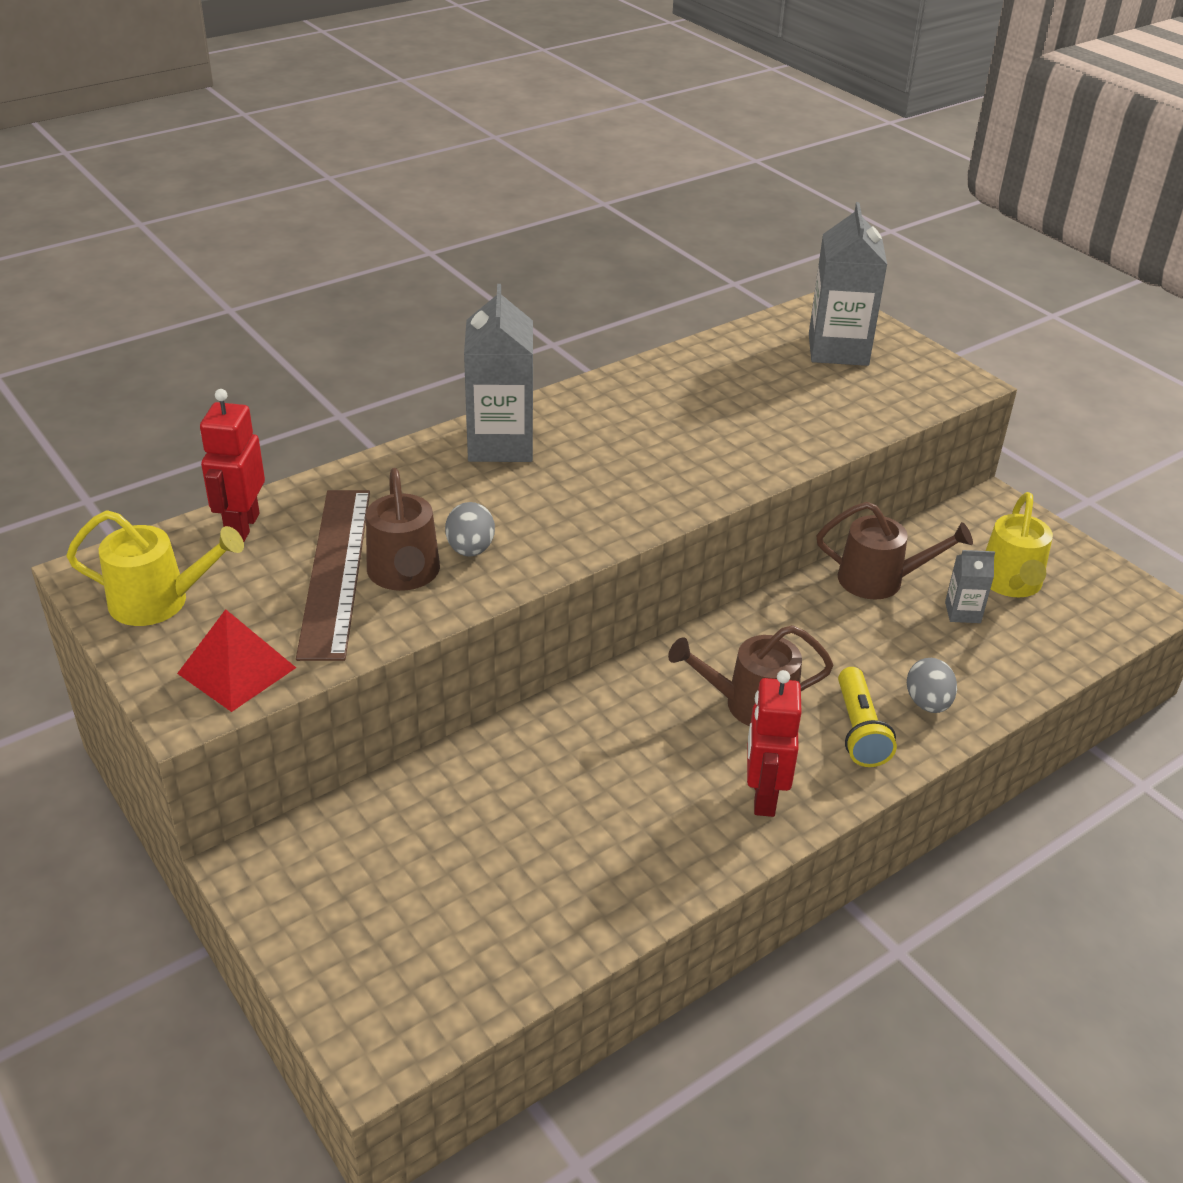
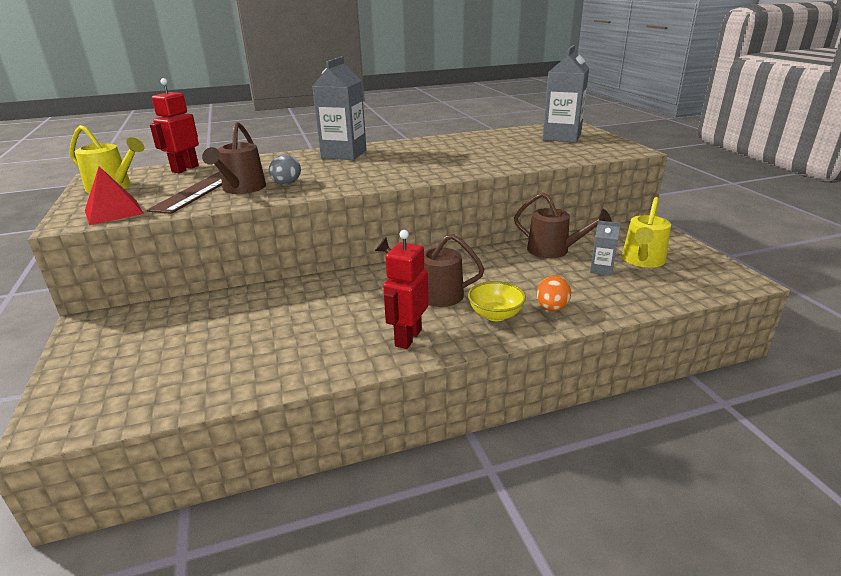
camera: 20 degrees right, 10 degrees down
yellow flashlight [838,667,897,767] -> yellow bowl [468,281,526,321]
grey egg [907,658,957,713] -> orange egg [537,276,571,311]

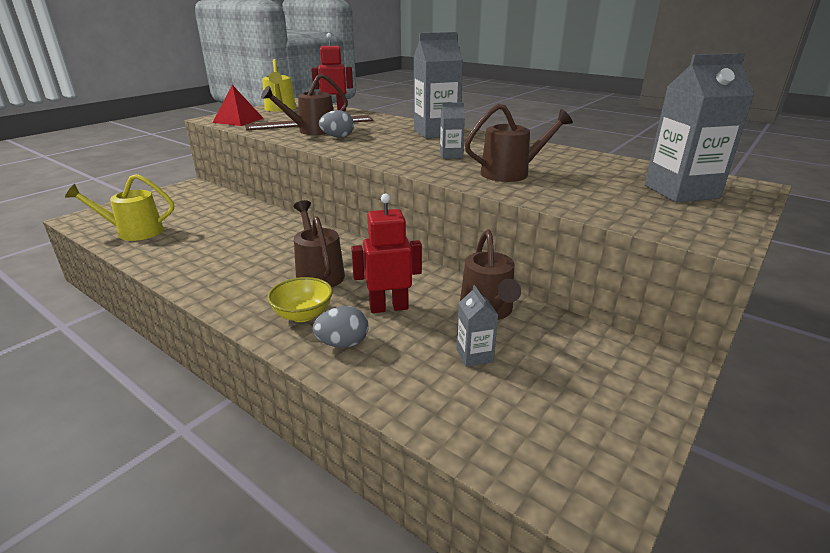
camera: 55 degrees right, 0 degrees up
red robot [383,230,429,349] -> red robot moved to [351,194,422,313]
orange egg [537,276,571,311] -> grey egg [313,306,368,348]
yellow watering can [622,197,671,268] -> yellow watering can moved to [65,174,174,241]
none -> grey carton [440,102,465,159]
none -> brown watering can [465,104,573,182]

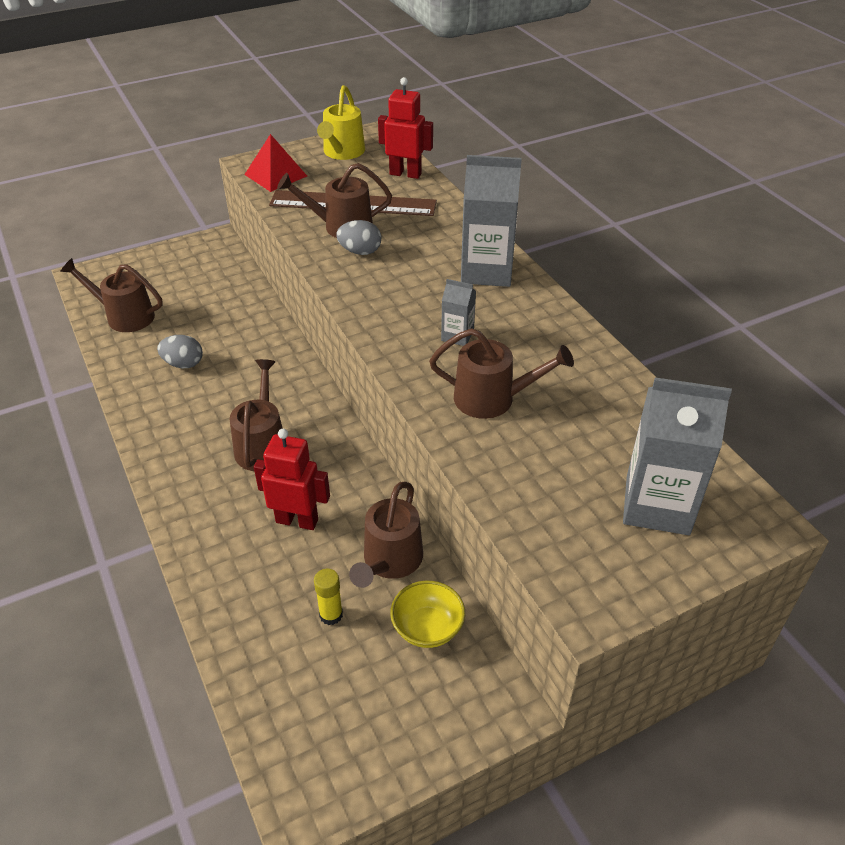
camera: 25 degrees right, 15 degrees up
yellow watering can [65,174,174,241] -> brown watering can [60,258,163,332]
yellow bowl [267,277,333,322] -> yellow bowl moved to [390,581,465,648]
grey egg [313,306,368,348] -> grey egg moved to [157,335,203,368]
grey carton [456,285,498,367] -> yellow glue stick [314,569,343,625]

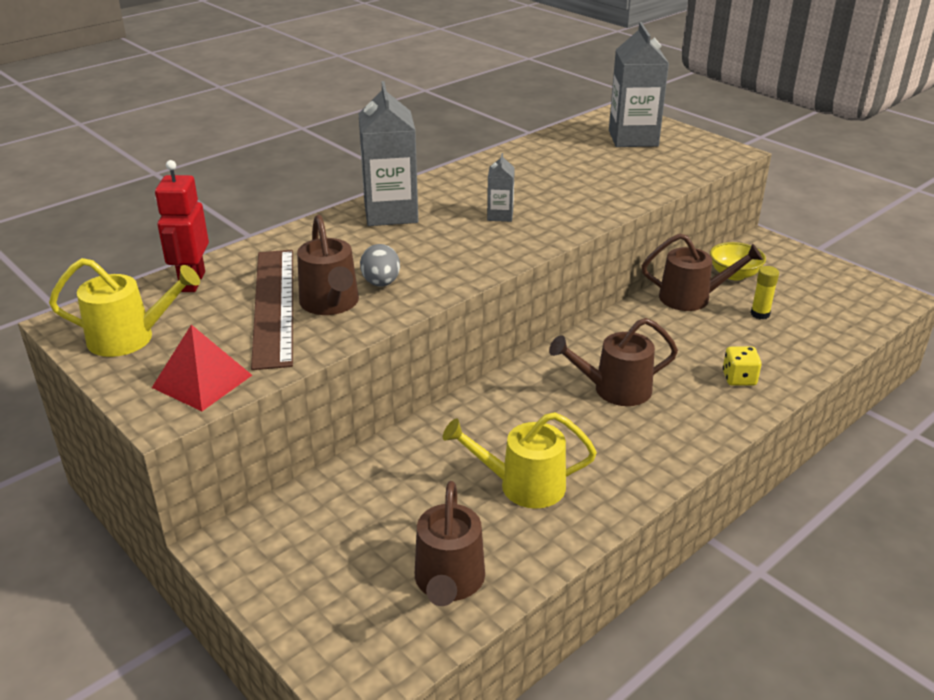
camera: 105 degrees left, 10 degrees down
grey egg [157,335,203,368] -> yellow watering can [443,412,597,509]
red robot [254,429,330,530] -> none
brown watering can [429,328,574,419] -> none
none -> yellow dice [723,347,762,386]

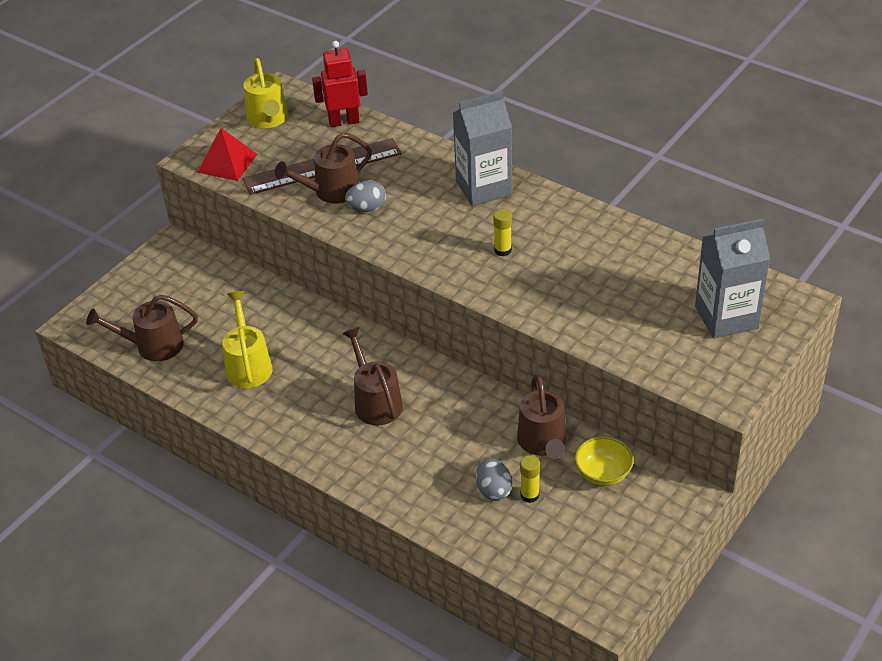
camera: 80 degrees right, 10 degrees up
grey carton [487,153,515,222] -> yellow glue stick [493,209,512,256]
yellow dice [723,347,762,386] -> none
none -> grey egg [476,458,513,501]

